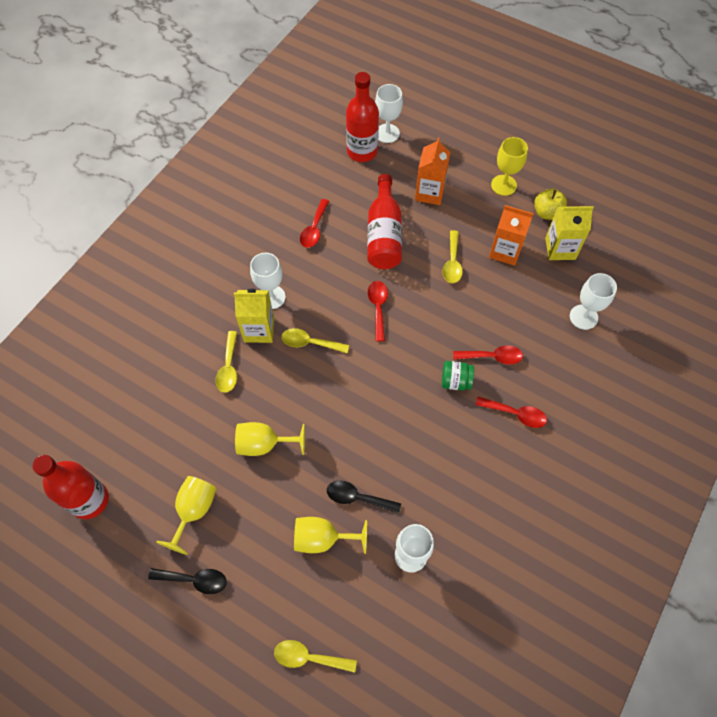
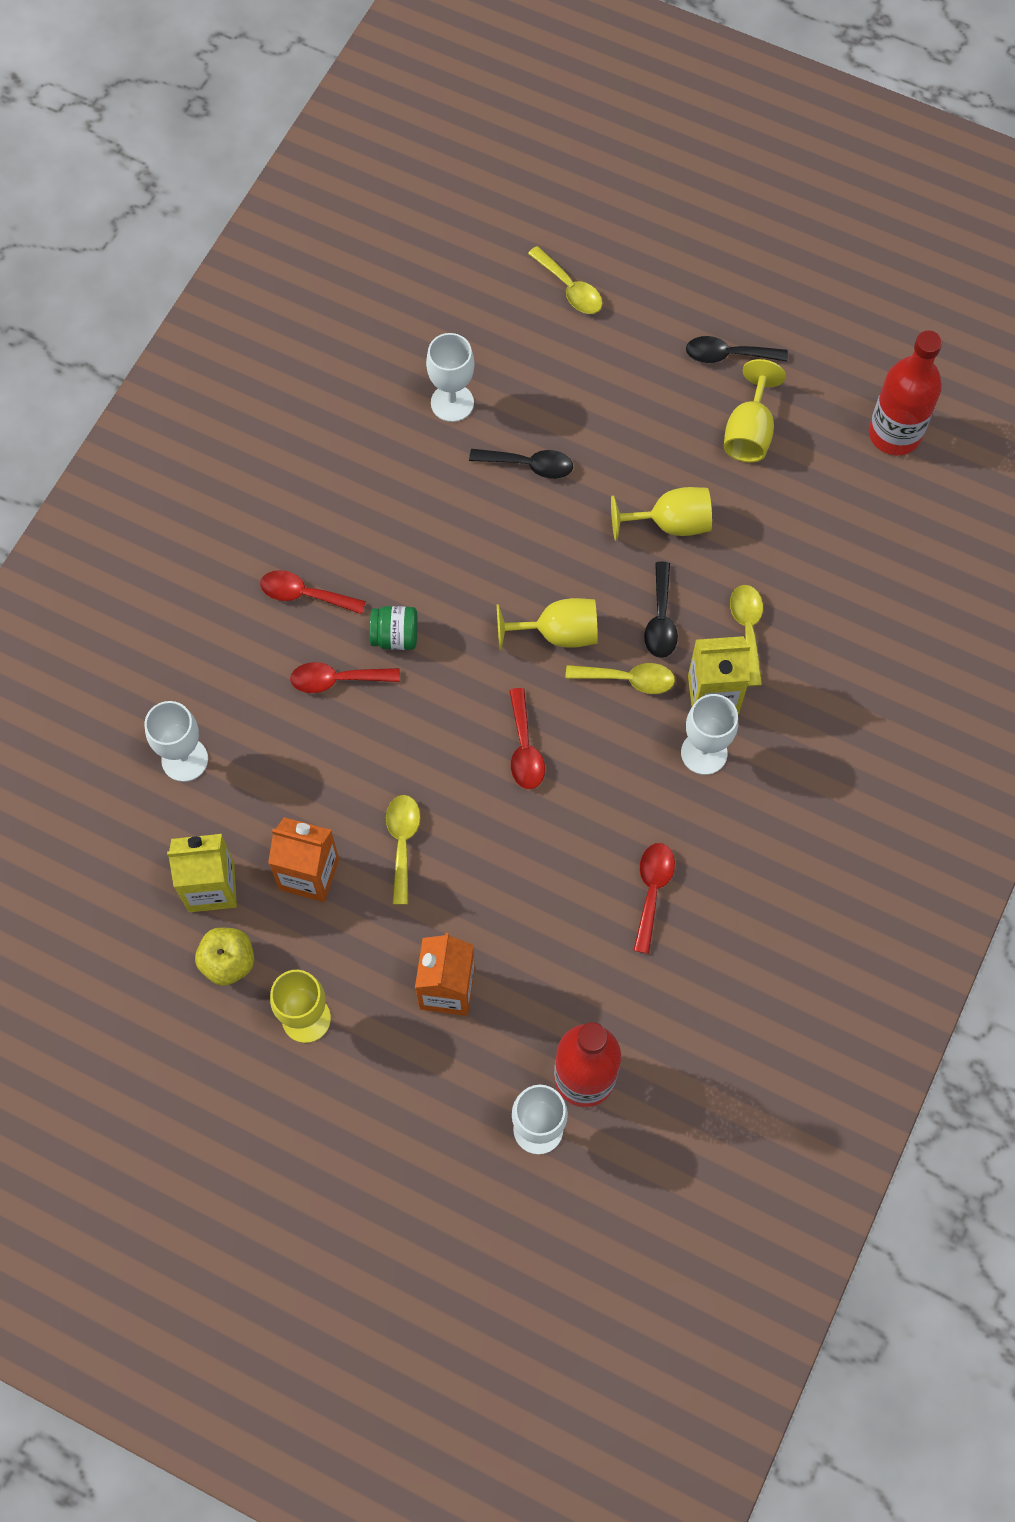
camera: 175 degrees right, 5 degrees up
yellow spoon [274,640,357,673] -> yellow spoon turned 45 degrees clockwise [528,246,602,314]
yellow goblet [294,517,367,554] -> yellow goblet moved to [497,598,598,650]
red bottle [367,174,402,269] -> none
none -> black spoon [644,562,678,658]

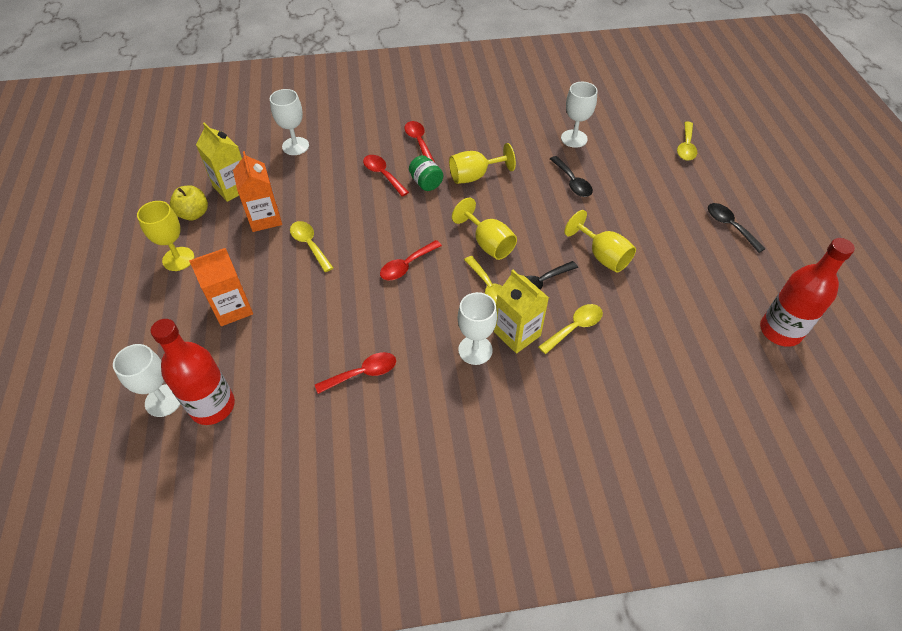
camera: 55 degrees right, 15 degrees down
yellow spoon [386,795,420,905] -> yellow spoon turned 90 degrees counterclockwise [290,221,333,272]
yellow goblet [724,359,786,462] -> yellow goblet moved to [449,143,516,184]

